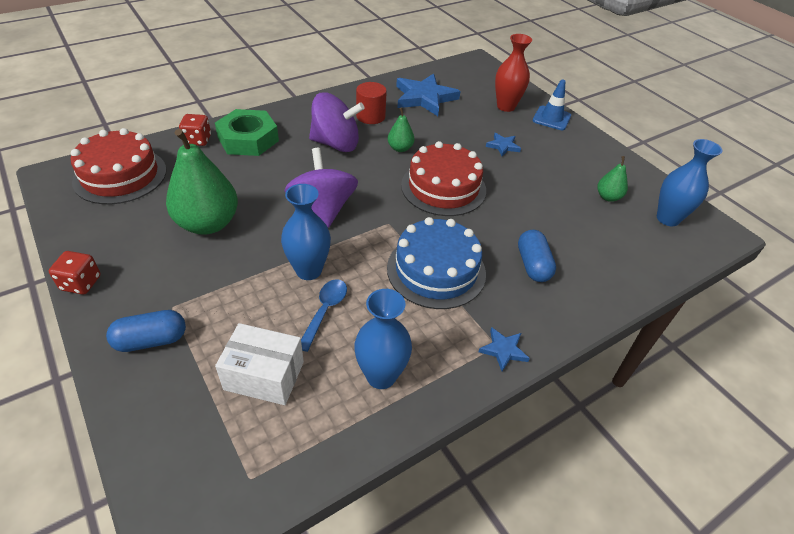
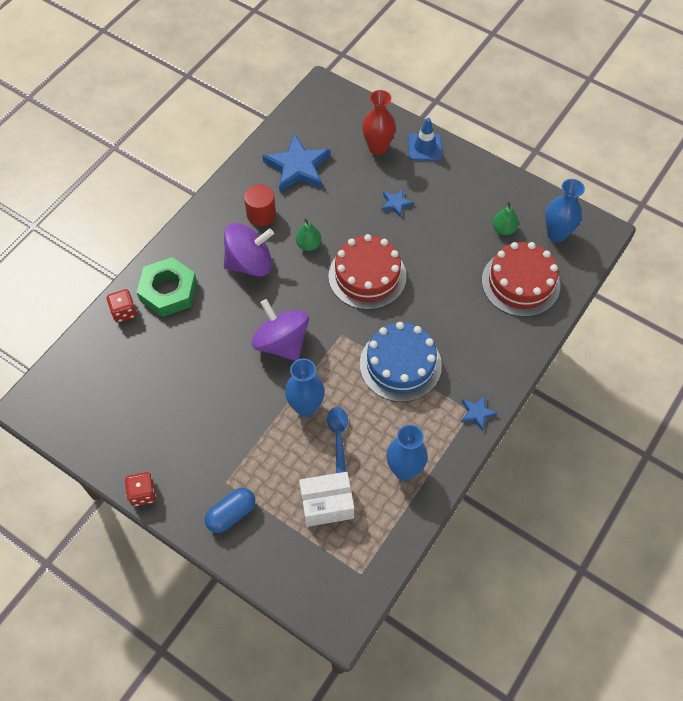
camera: 20 degrees left, 15 degrees up
red cake [71,128,166,204] -> red cake moved to [482,242,560,317]
green pear [166,129,238,235] -> none
blue capsule [518,230,556,282] -> none

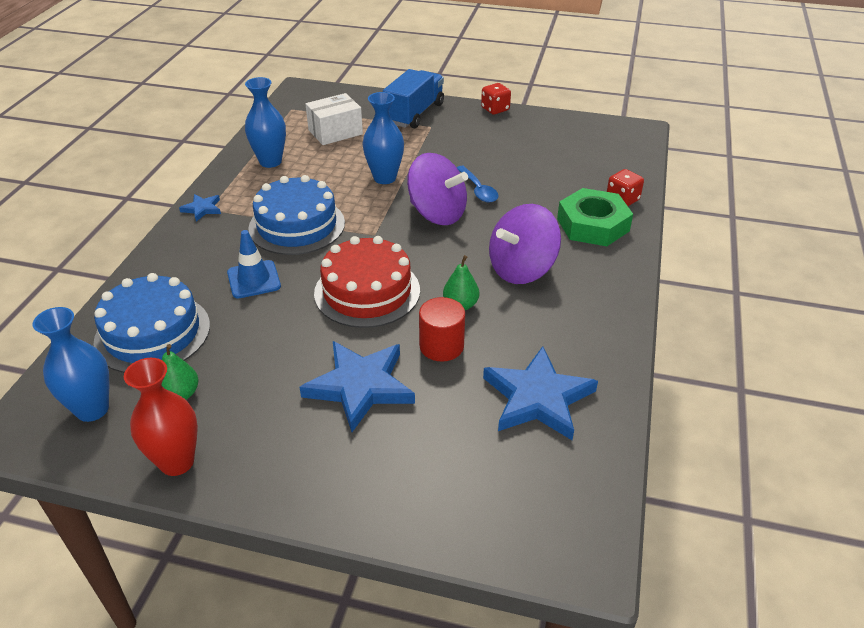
camera: 160 degrees right, 20 degrees down
blue capsule [205,488,255,533] -> blue truck [383,69,444,129]
red cylinder [244,184,276,226] -> red cylinder moved to [419,297,465,362]
blue spoon [327,407,348,473] -> blue spoon moved to [456,166,498,203]
red vase [362,90,396,155] -> red vase moved to [124,358,198,476]
blue star [381,189,414,217] -> blue star [300,341,415,432], size x2.11
blue traffic cone [408,118,442,161] -> blue traffic cone moved to [227,230,281,299]
red cake [482,242,560,317] -> blue cake [94,273,210,373]

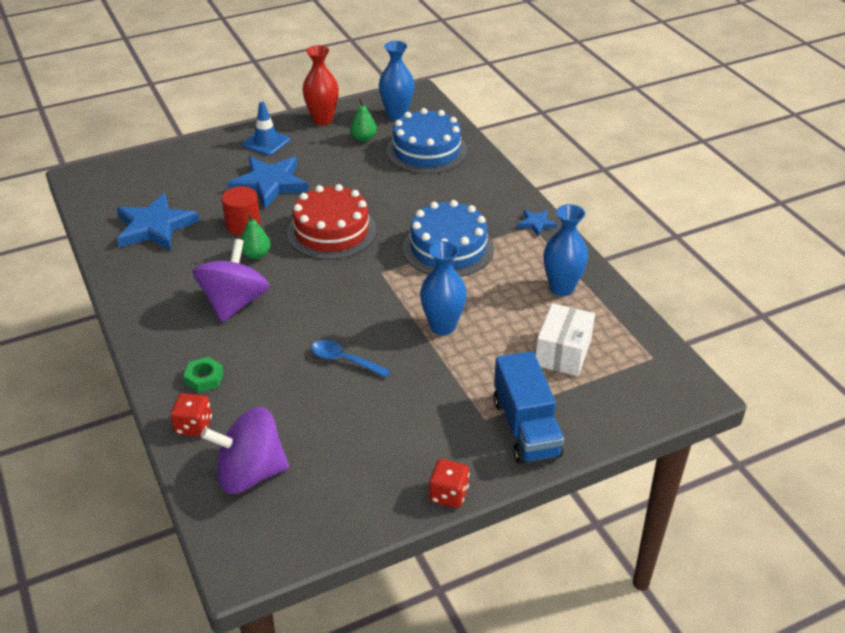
camera: 140 degrees right, 0 degrees up
blue traffic cone [227,230,281,299] -> blue traffic cone moved to [243,102,290,156]
purple spinning top [407,153,468,225] -> purple spinning top moved to [201,407,289,494]
green nut [557,188,633,246] -> green nut [183,357,224,392], size x0.50

